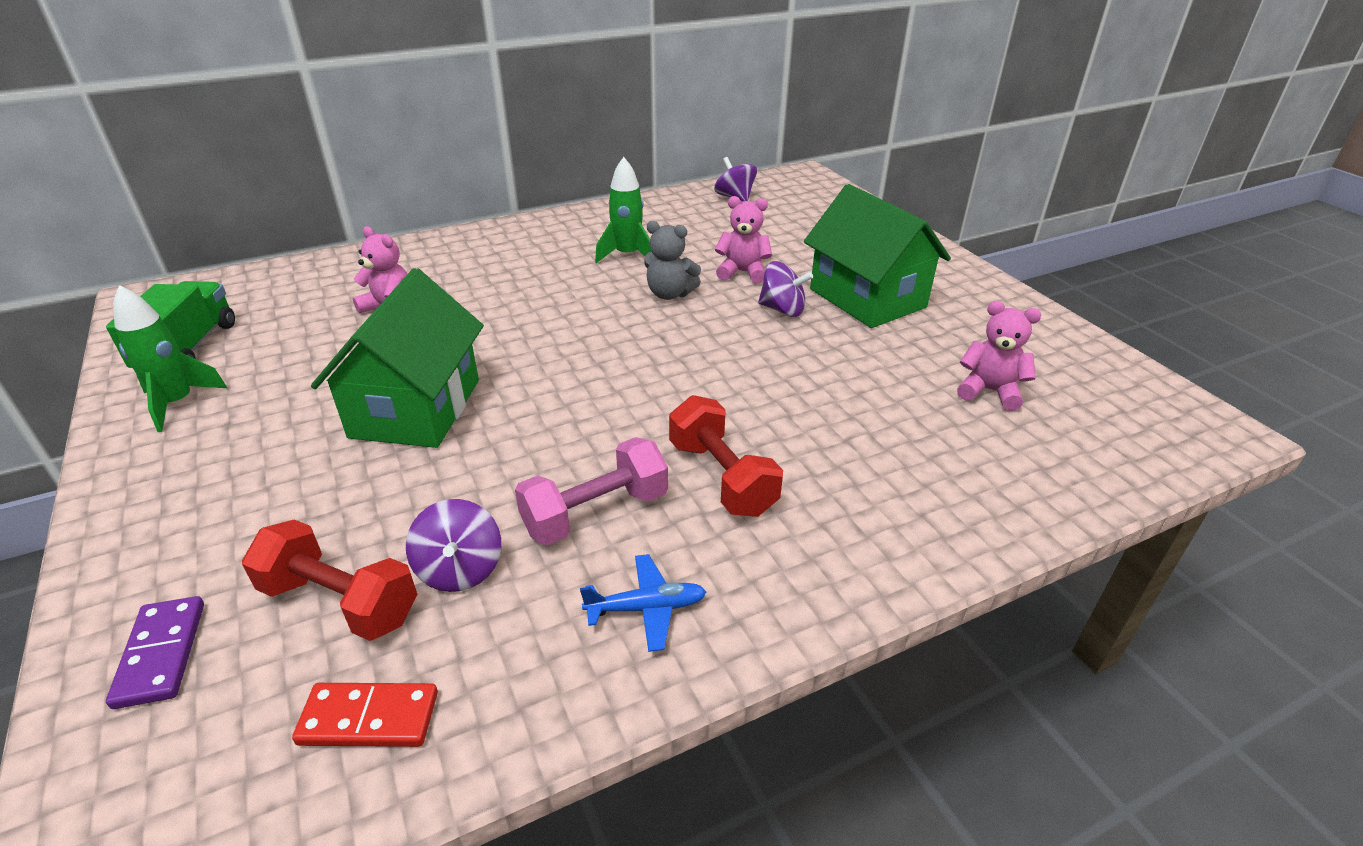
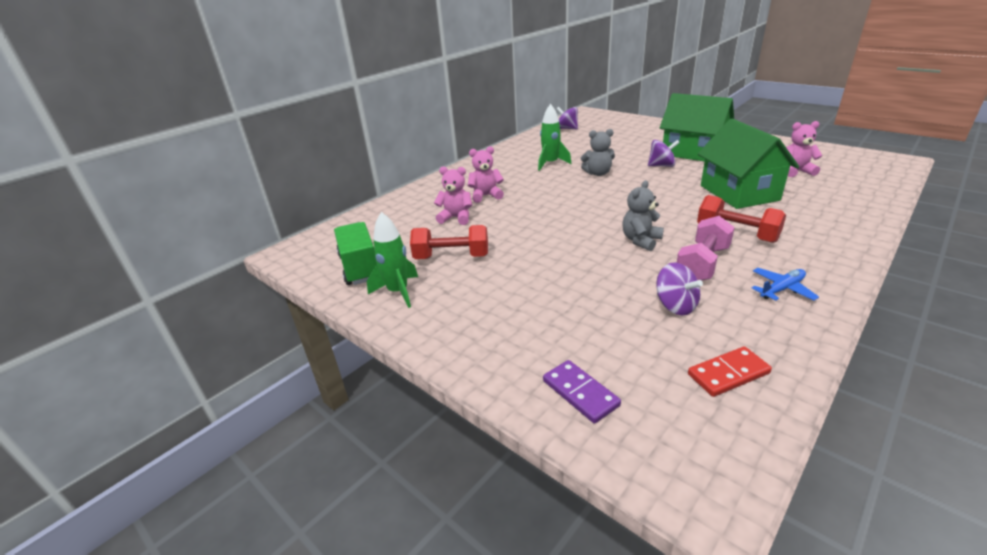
camera: 20 degrees left, 5 degrees down
red dumbbell [242,519,417,641] -> red dumbbell moved to [410,225,488,259]
green house [311,268,484,448] -> green house moved to [698,119,799,209]
pink teddy bear [715,196,772,284] -> pink teddy bear moved to [468,146,504,203]
none -> grey teddy bear [622,180,664,251]

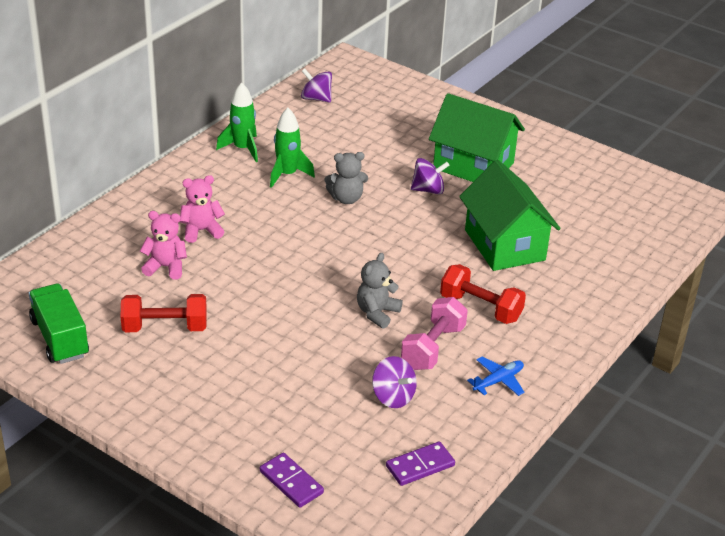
camera: 10 degrees left, 5 degrees up
green rocket [367,212,418,308] -> green rocket moved to [216,82,258,162]
red domino [688,346,772,397] -> purple domino [386,441,455,486]
pink teddy bear [786,121,822,177] -> none

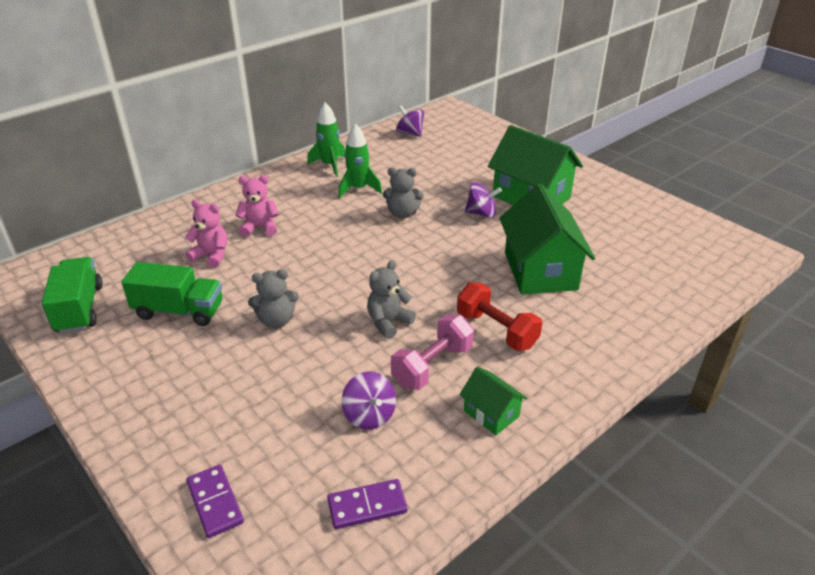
camera: 15 degrees right, 0 degrees up
red dumbbell [121,294,207,332] -> green truck [121,262,223,326]
blue plane [467,356,525,396] -> green house [459,367,528,435]
none -> grey teddy bear [248,269,299,328]

